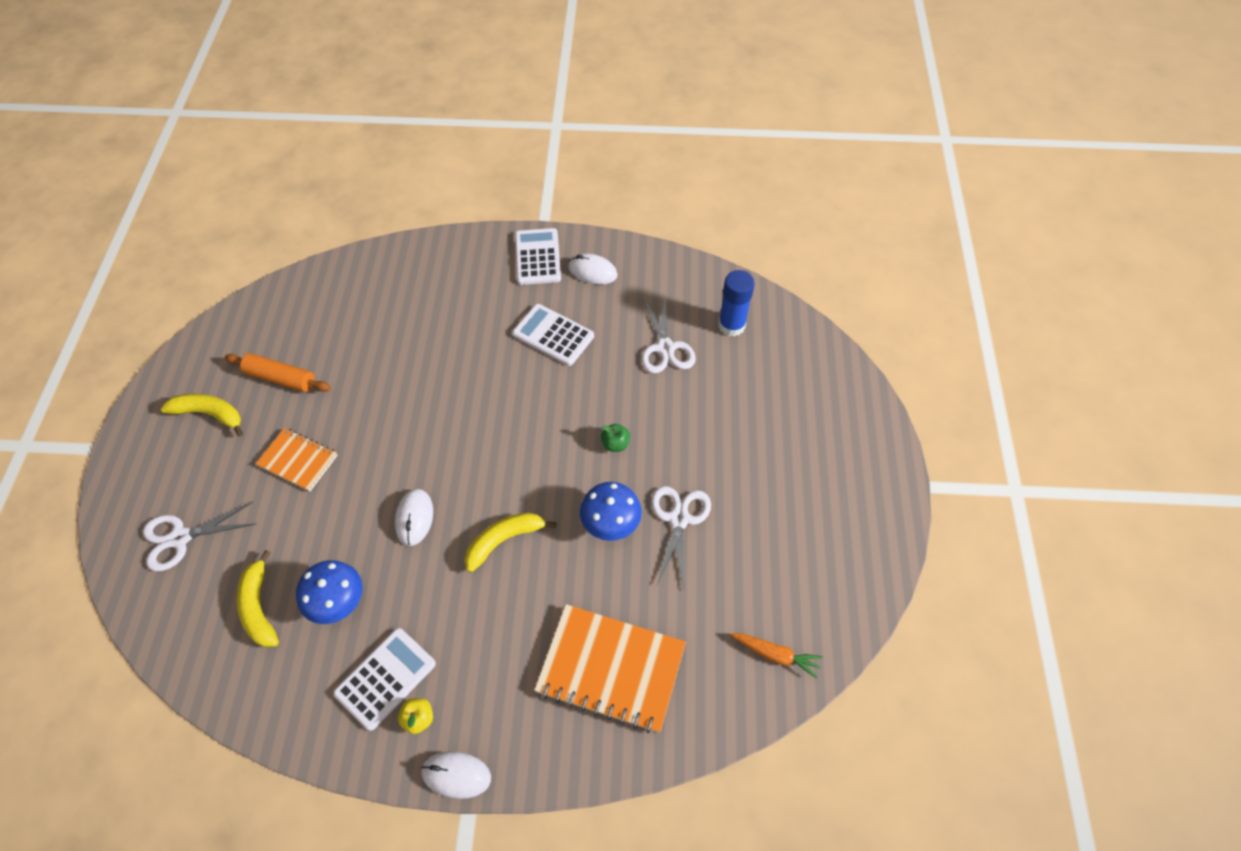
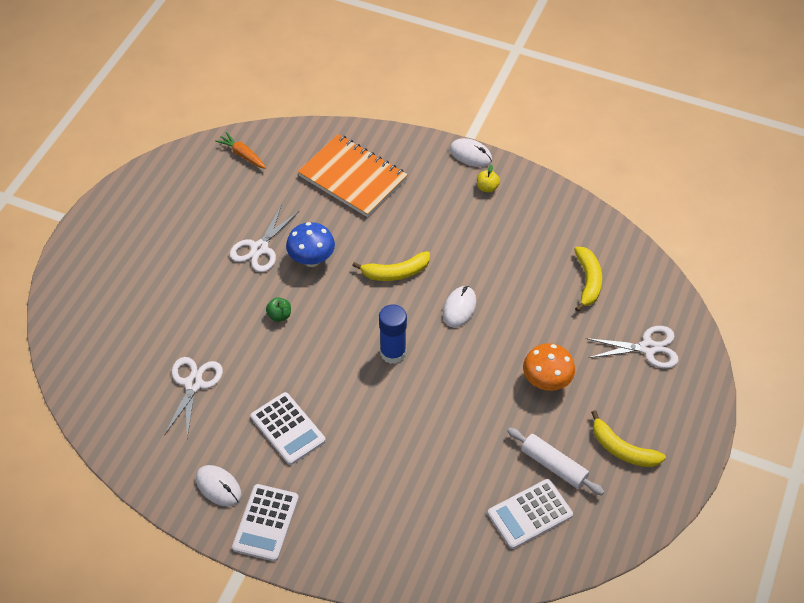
camera: 160 degrees left, 5 degrees down
orange rolling pin [225,353,331,392] -> white rolling pin [507,428,604,495]
orange notebook [256,428,338,492] -> orange mushroom [523,343,575,391]
blue mushroom [296,560,362,624] -> none
white calculator [333,628,436,731] -> white calculator moved to [488,479,573,549]
blue glue stick [718,270,755,337] -> blue glue stick moved to [379,304,407,364]

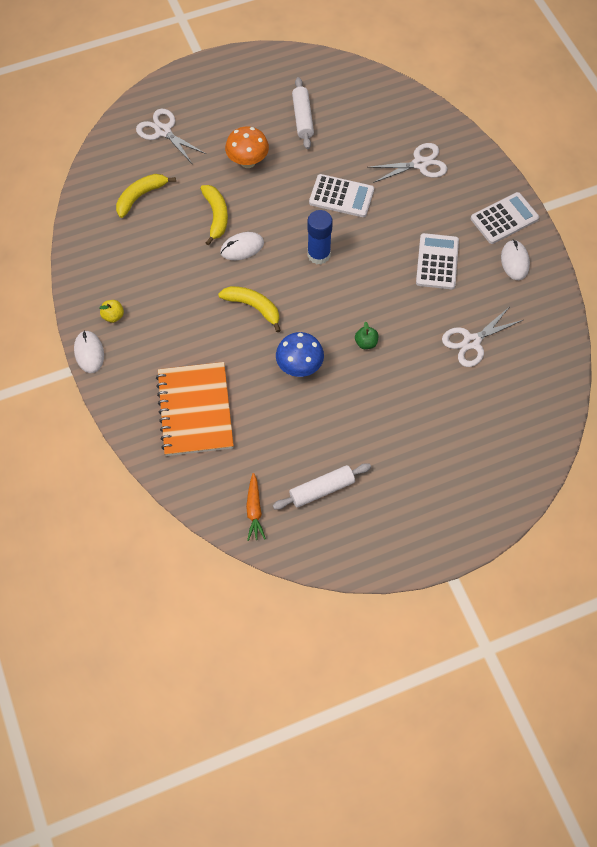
camera: 135 degrees left, 10 degrees up
white scissors [230,204,299,272] -> white scissors moved to [367,143,448,183]
white calculator [488,479,573,549] -> white calculator moved to [309,174,374,217]
yellow banana [591,410,666,467] -> yellow banana moved to [200,185,228,245]
none -> white rolling pin [273,463,371,510]

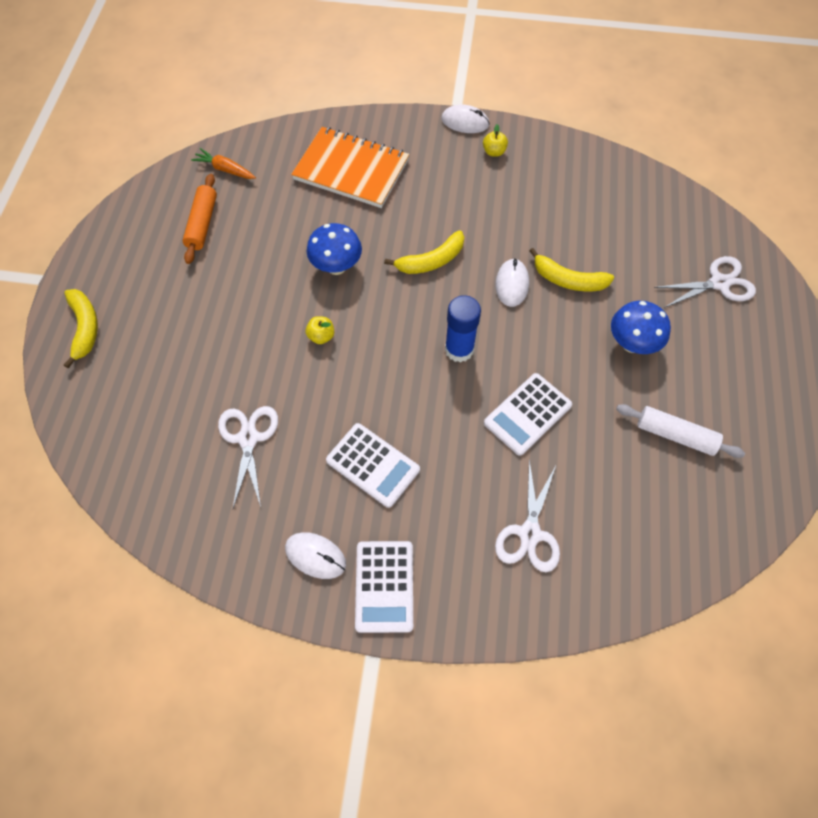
camera: 120 degrees right, 0 degrees up
yellow banana [116,174,176,218] -> yellow banana moved to [64,289,98,369]
orange mushroom [225,127,269,168] -> blue mushroom [611,301,671,354]
white rolling pin [273,463,371,510] -> orange rolling pin [182,174,217,264]
green apple [355,321,378,349] -> yellow apple [306,316,334,344]

